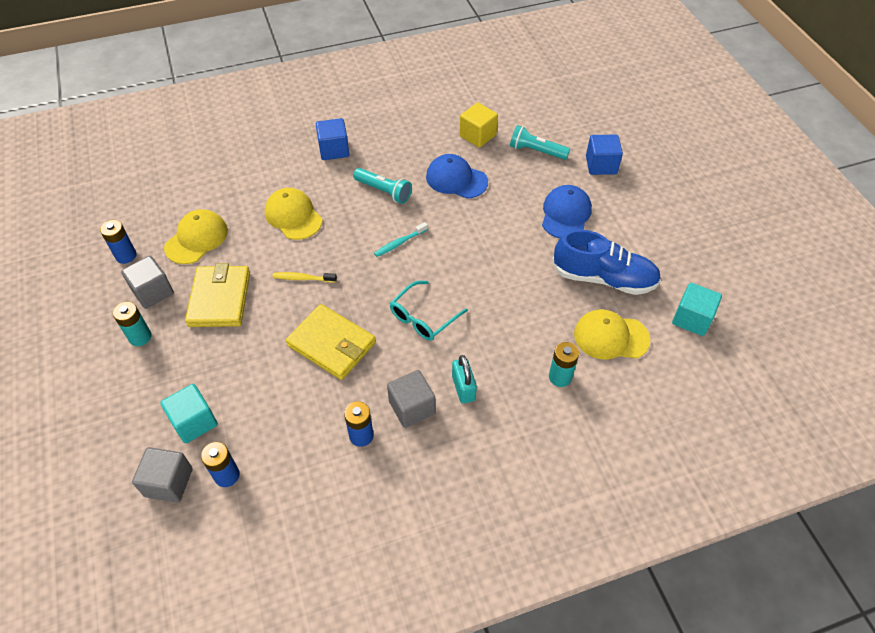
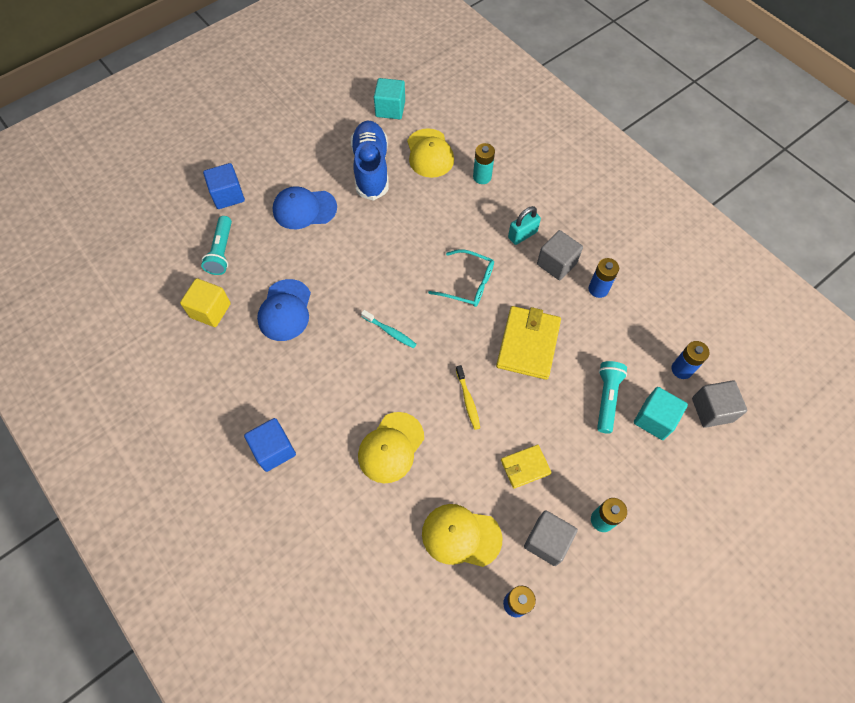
camera: 110 degrees left, 10 degrees up
yellow wallet [185,263,250,327] -> yellow wallet [501,445,552,489], size x0.56
turquoise flashlight [353,168,412,204] -> turquoise flashlight moved to [597,361,627,434]

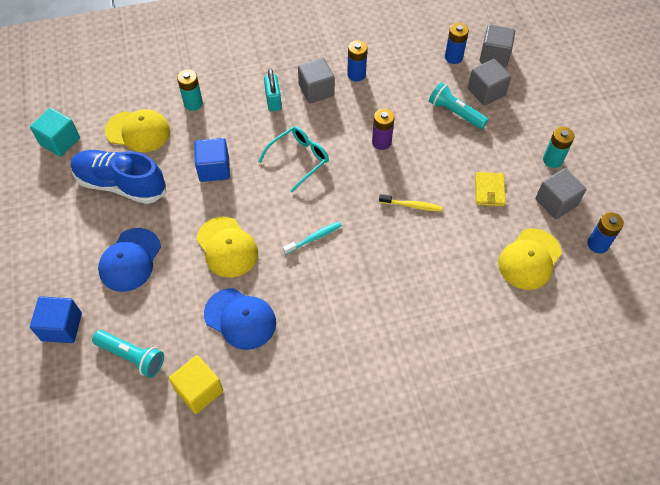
camera: 65 degrees left, 5 degrees down
blue cube [244,418,296,472] -> blue cube moved to [194,138,230,182]
yellow cap [358,412,424,483] -> yellow cap moved to [196,217,258,278]
yellow wallet [496,306,561,380] -> purple battery [372,109,395,150]
turquoise cube [634,387,688,440] -> grey cube [468,59,511,106]

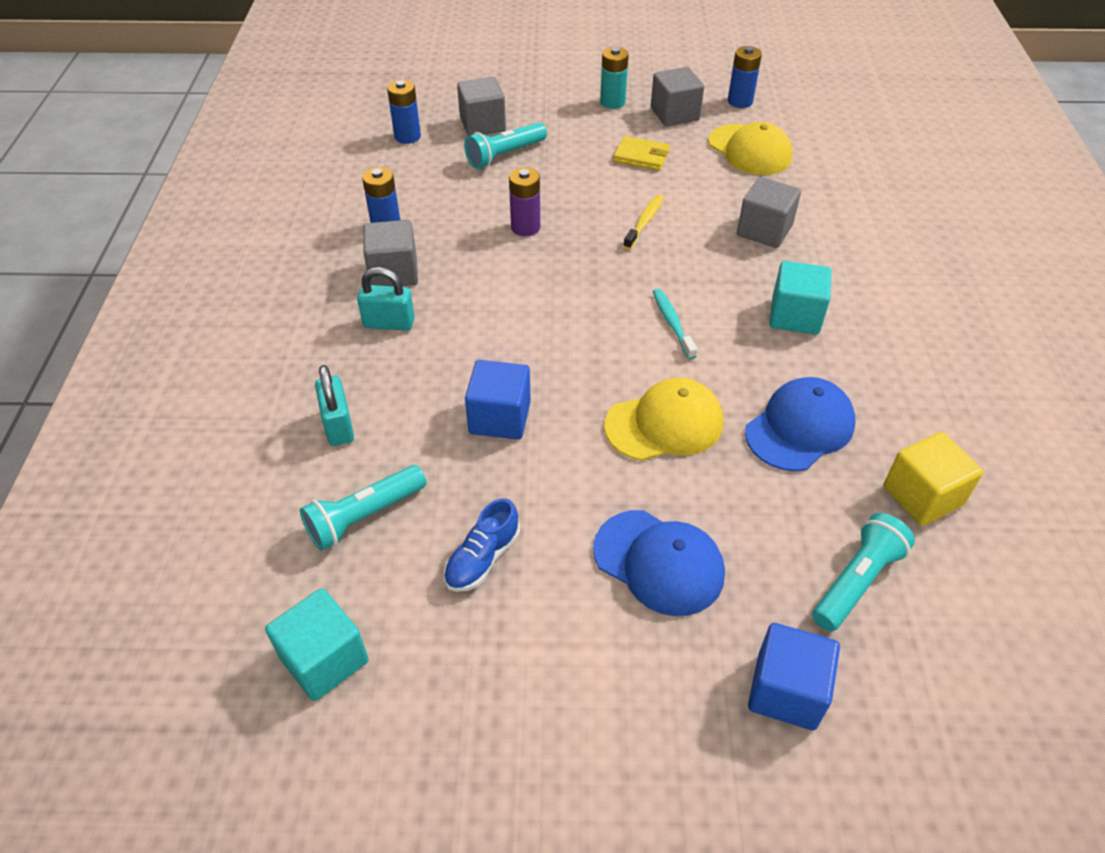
camera: 75 degrees left, 10 degrees down
blue shoe [71,150,166,204] -> blue shoe [444,498,520,592], size x0.51
yellow cap [105,109,170,152] -> turquoise flashlight [300,465,426,551]
turquoise battery [177,69,203,111] -> turquoise padlock [315,365,354,446]
turquoise glasses [258,126,329,193] -> none
grey cube [480,25,515,67] -> grey cube moved to [737,177,801,248]
none -> turquoise cube [770,261,832,335]

